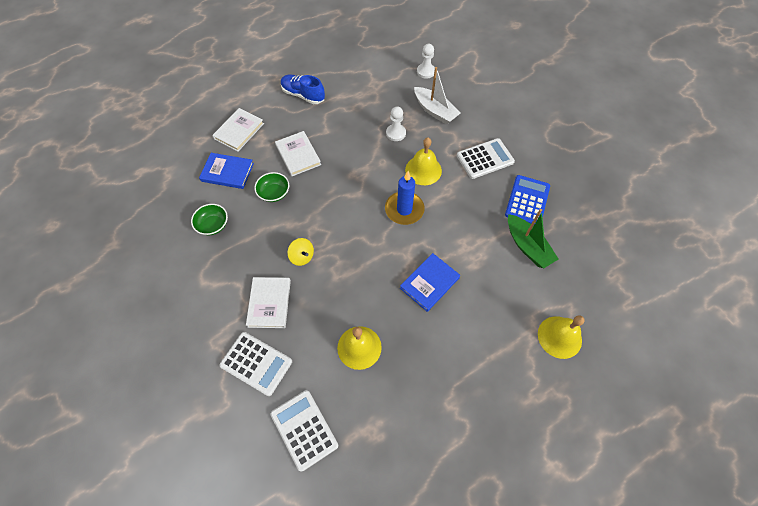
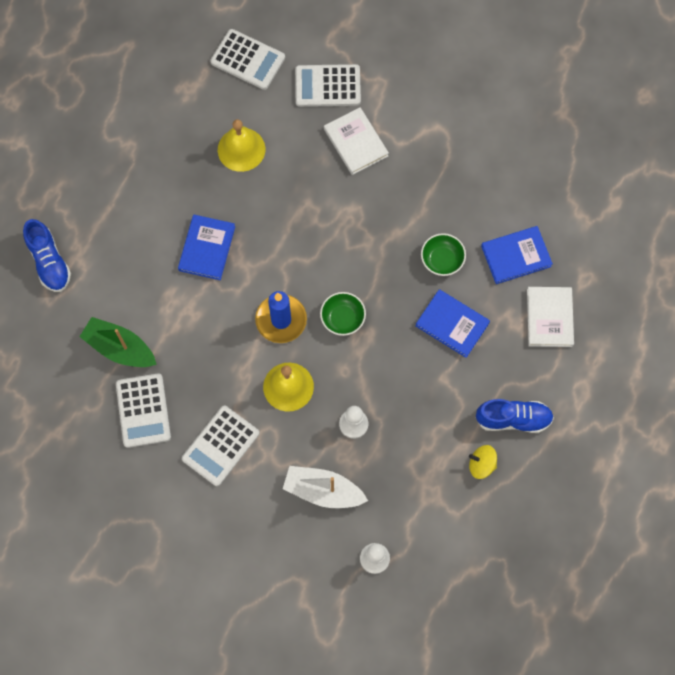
camera: 150 degrees right, 10 degrees up
green bowl [191,204,228,235] -> green bowl moved to [320,292,366,336]
white book [275,131,321,176] -> blue book [416,289,490,358]
yellow spinning top [288,238,314,266] -> yellow spinning top moved to [469,445,497,479]
blue calculator [505,175,550,225] -> white calculator [116,373,171,448]
yellow bell [538,316,585,359] -> blue shoe [23,219,71,292]

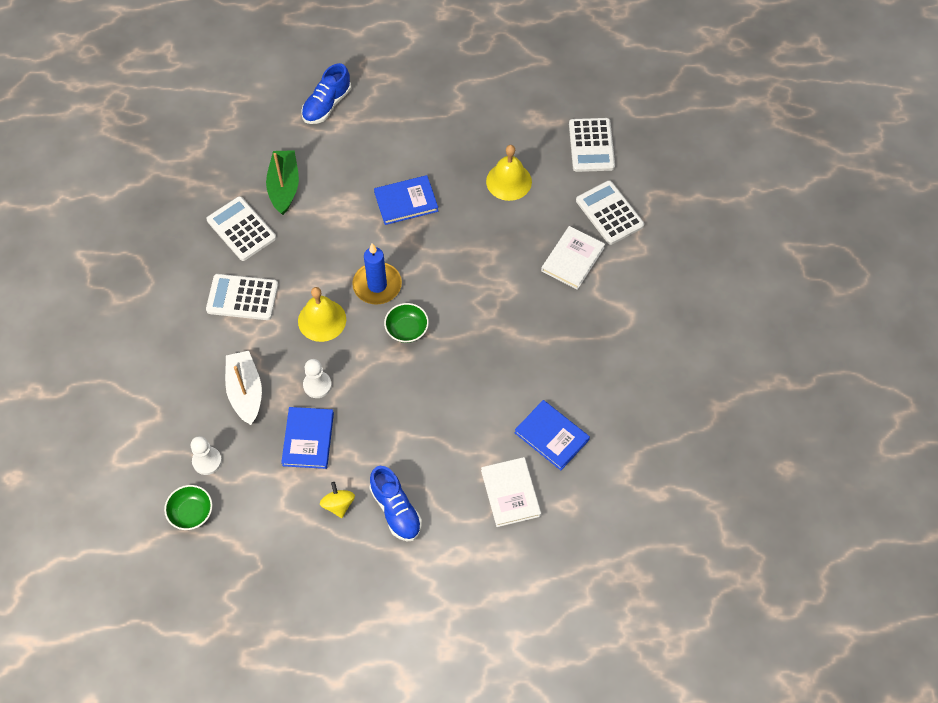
camera: 60 degrees right, 10 degrees down
white calculator [116,373,171,448] -> white calculator turned 90 degrees clockwise [206,196,276,261]
blue book [416,289,490,358] -> blue book moved to [281,407,334,469]
green bowl [421,233,466,276] -> green bowl moved to [164,485,212,530]
white book [527,287,574,347] -> white book turned 75 degrees counterclockwise [481,457,541,527]

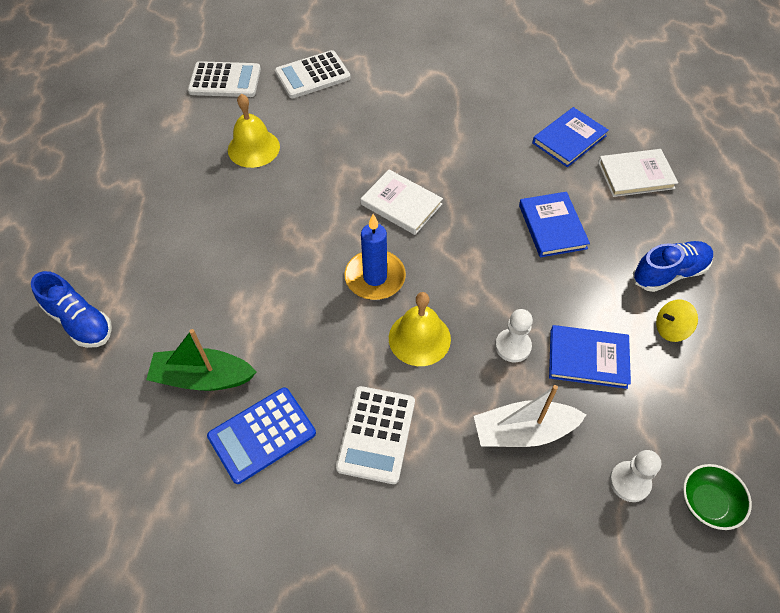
camera: 85 degrees left, 5 degrees down
white calculator [206,196,276,261] -> blue calculator [207,387,316,484]
blue book [374,175,438,225] -> blue book moved to [519,192,590,257]
green bowl [384,303,429,343] -> none
white book [541,226,605,290] -> white book moved to [361,170,443,235]

